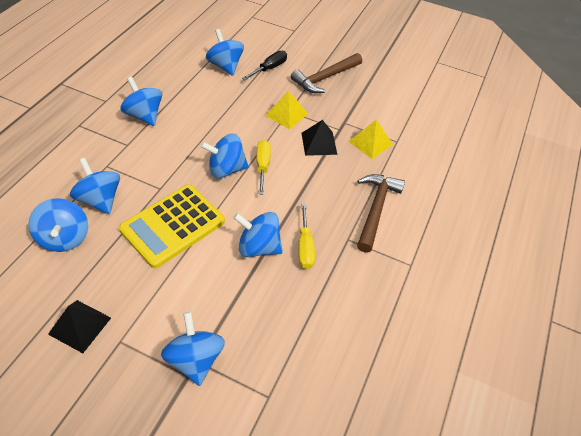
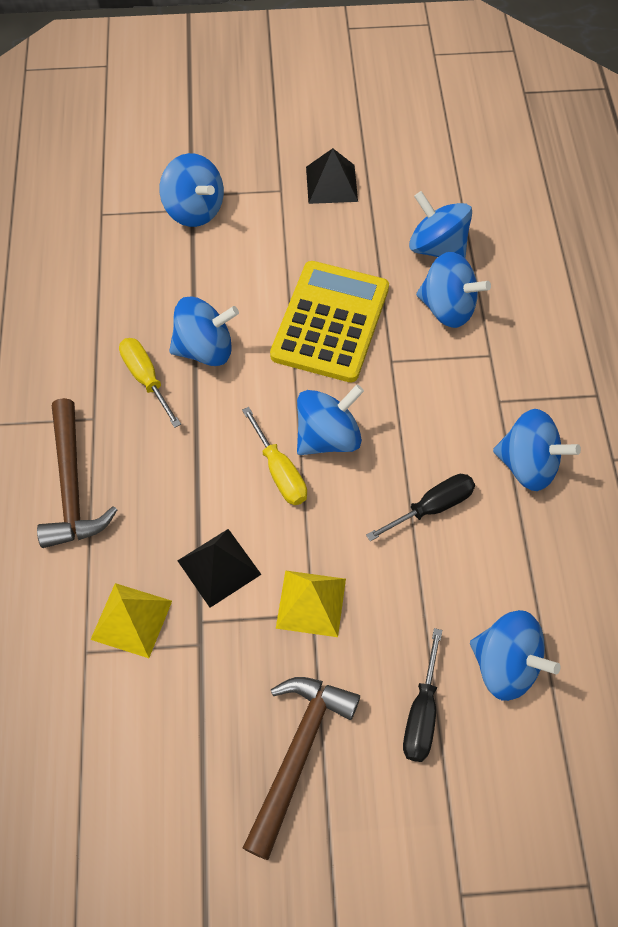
camera: 155 degrees right, 10 degrees up
none -> black screwdriver [366,474,475,541]

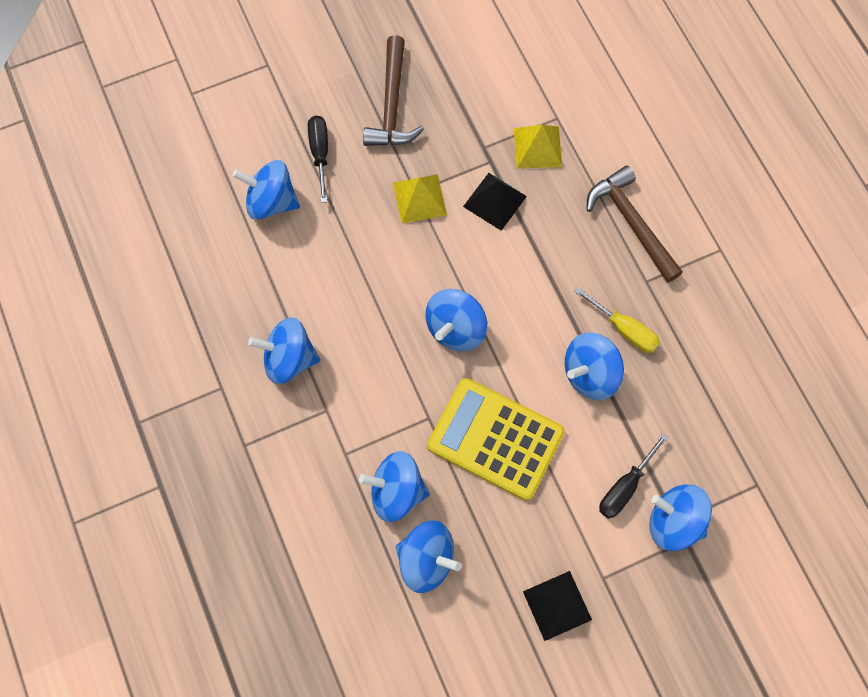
camera: 160 degrees right, 10 degrees up
yellow screwdriver [242,407,307,505] -> none
yellow calculator [270,261,389,382] -> yellow calculator turned 120 degrees clockwise [427,378,565,500]
black screwdriver [366,474,475,541] -> black screwdriver moved to [599,433,668,518]

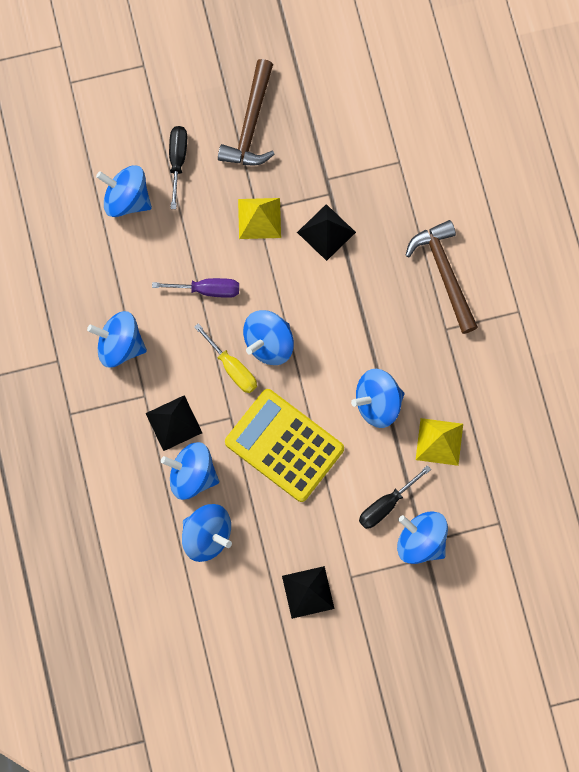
camera: 10 degrees right, 5 degrees up
yellow pyramid [514,125,562,169] -> yellow pyramid moved to [416,418,463,466]
yellow screwdriver [574,287,660,353] -> yellow screwdriver moved to [194,323,257,393]
none -> black pyramid [146,395,202,451]
none -> purple screwdriver [152,278,239,298]

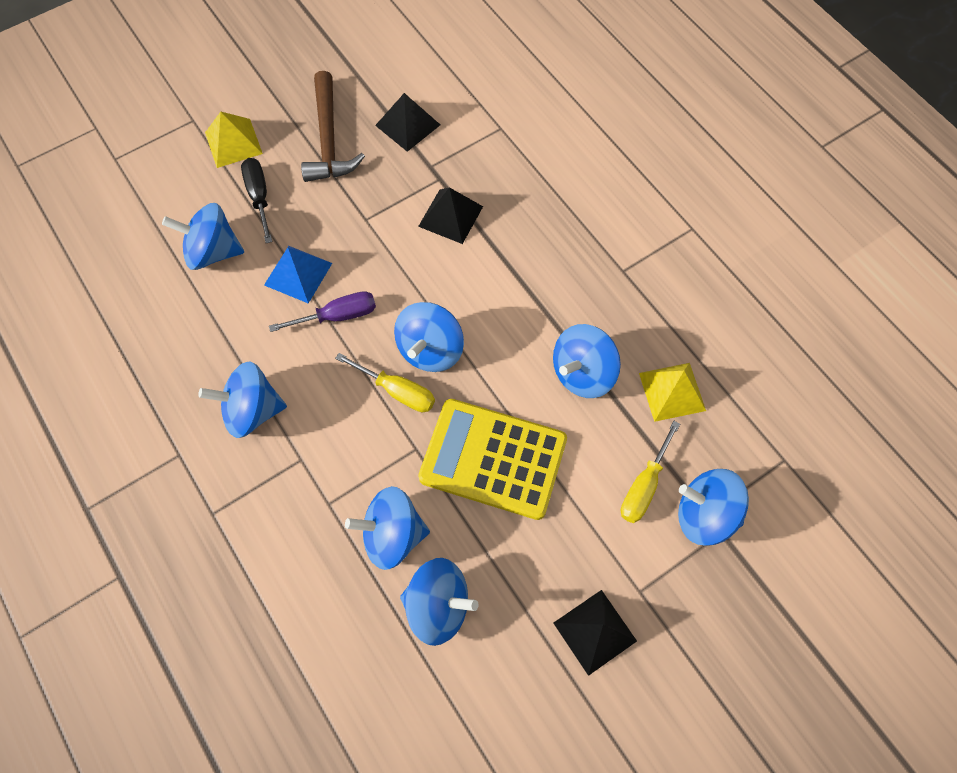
camera: 20 degrees left, 10 degrees down
black pyramid [146,395,202,451] -> black pyramid moved to [375,93,440,152]
yellow pyramid [238,198,281,239] -> yellow pyramid moved to [205,112,263,168]
black screwdriver [359,465,431,529] -> yellow screwdriver [621,421,680,523]
brown hammer [405,220,478,334] -> none
none -> blue pyramid [264,246,332,304]

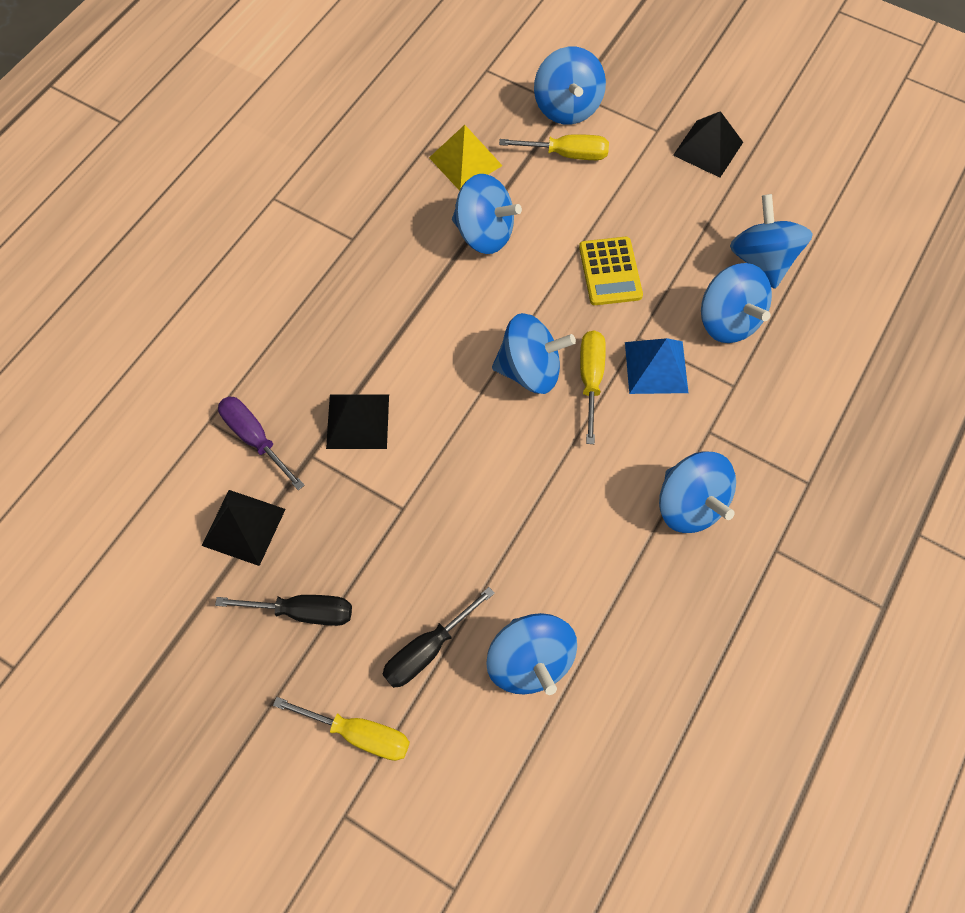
camera: 115 degrees left, 0 degrees up
yellow pyramid [205,112,263,168] -> yellow screwdriver [273,697,410,761]
blue pyramid [264,246,332,304] -> blue pyramid moved to [625,338,688,394]
purple screwdriver [269,291,376,332] -> purple screwdriver moved to [218,397,305,490]
brown hammer [301,71,365,182] -> black screwdriver [215,595,352,626]
yellow calculator [418,399,567,520] -> yellow calculator [579,237,643,305], size x0.56

